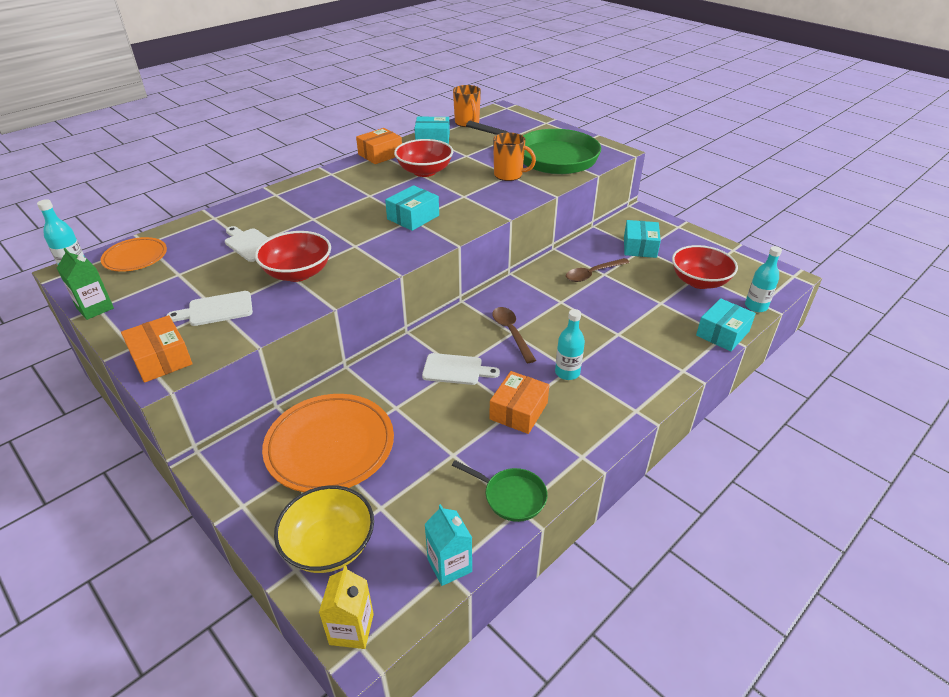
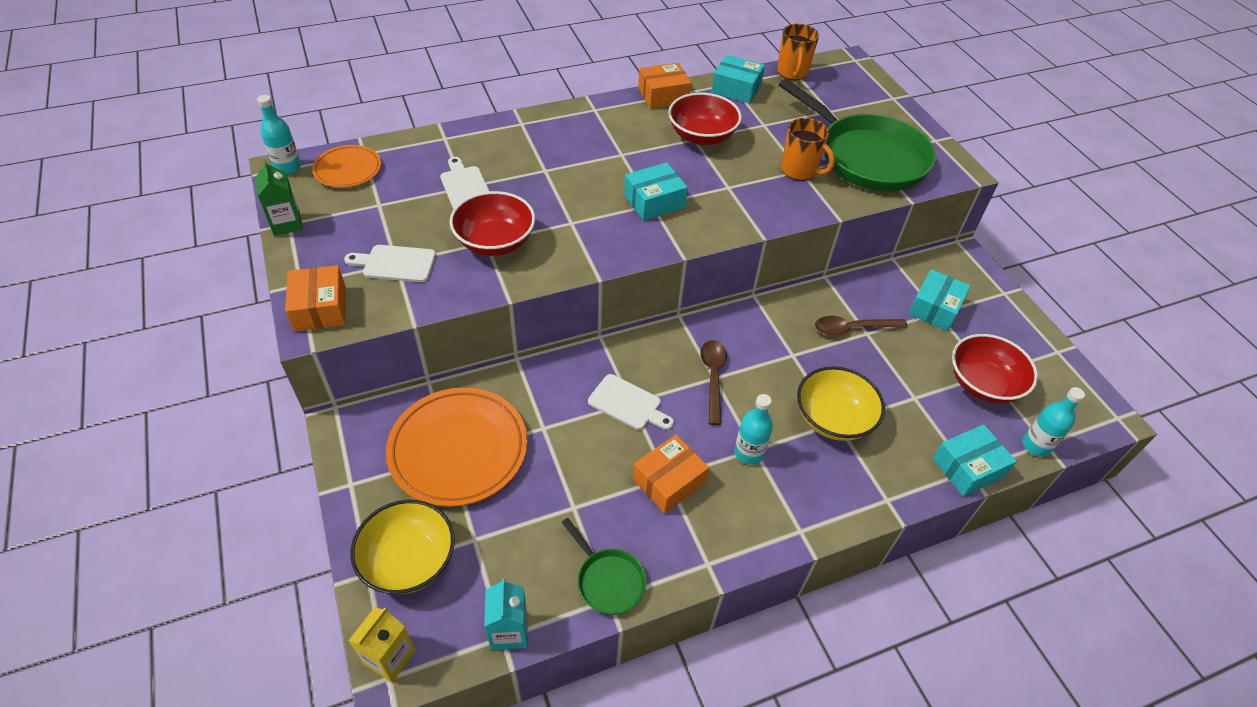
camera: 20 degrees right, 10 degrees up
none -> yellow bowl [797,366,885,441]

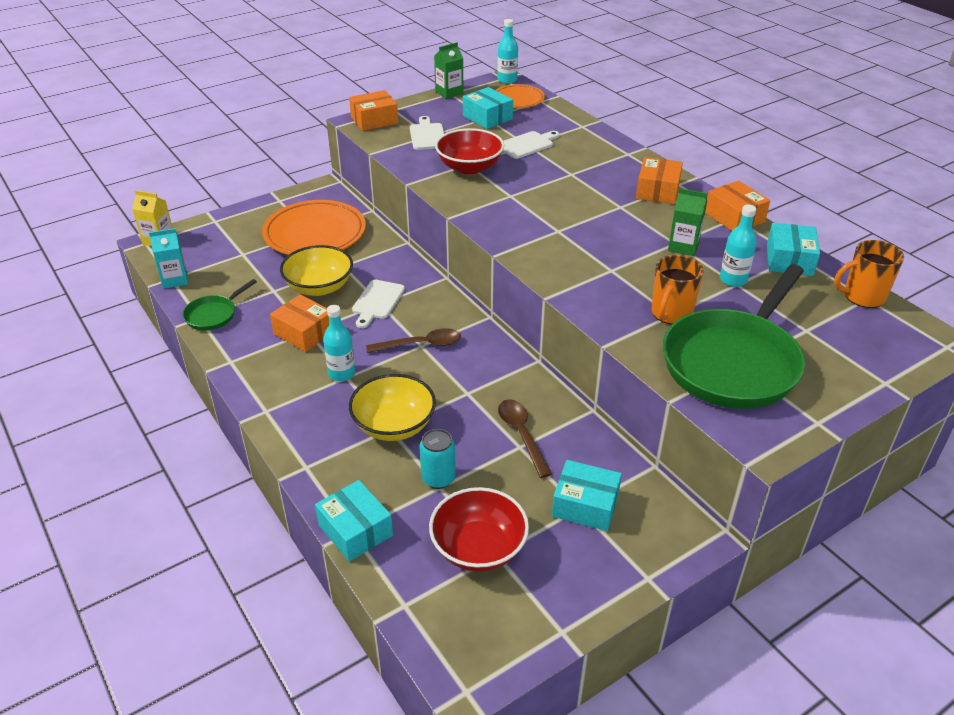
camera: 80 degrees right, 10 degrees down
yellow bowl [350,500,455,594] -> yellow bowl moved to [280,245,353,296]
turquoise box [624,163,688,221] -> turquoise box moved to [463,87,513,129]
red bowl [668,93,742,145] -> green carton [668,188,708,256]
turquoise bottle [1022,387,1085,457] -> turquoise bottle moved to [720,204,757,287]
none -> turquoise can [420,429,456,489]
none -> orange box [636,157,683,204]

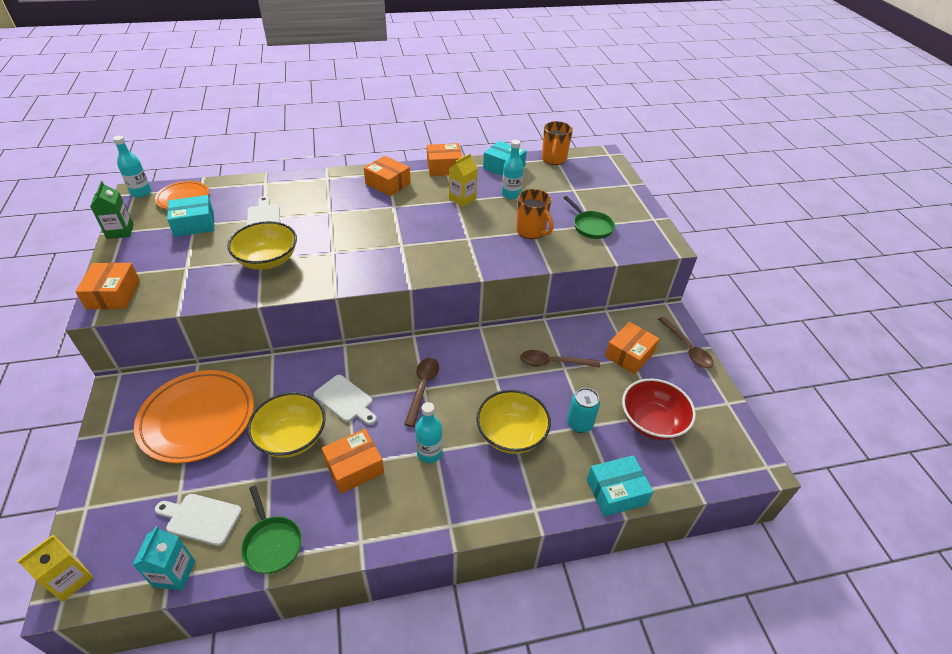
camera: 70 degrees left, 5 degrees up
white cutting board [410,116,444,150] -> white cutting board moved to [155,494,242,546]
red bowl [435,128,504,174] -> yellow bowl [228,221,297,270]
turquoise box [552,460,622,531] -> orange box [605,322,660,374]
green pan [663,264,805,409] -> green pan [563,196,615,239], size x0.46
green carton [668,188,708,256] -> yellow carton [449,153,478,207]
none -> brown spoon [658,316,714,368]

